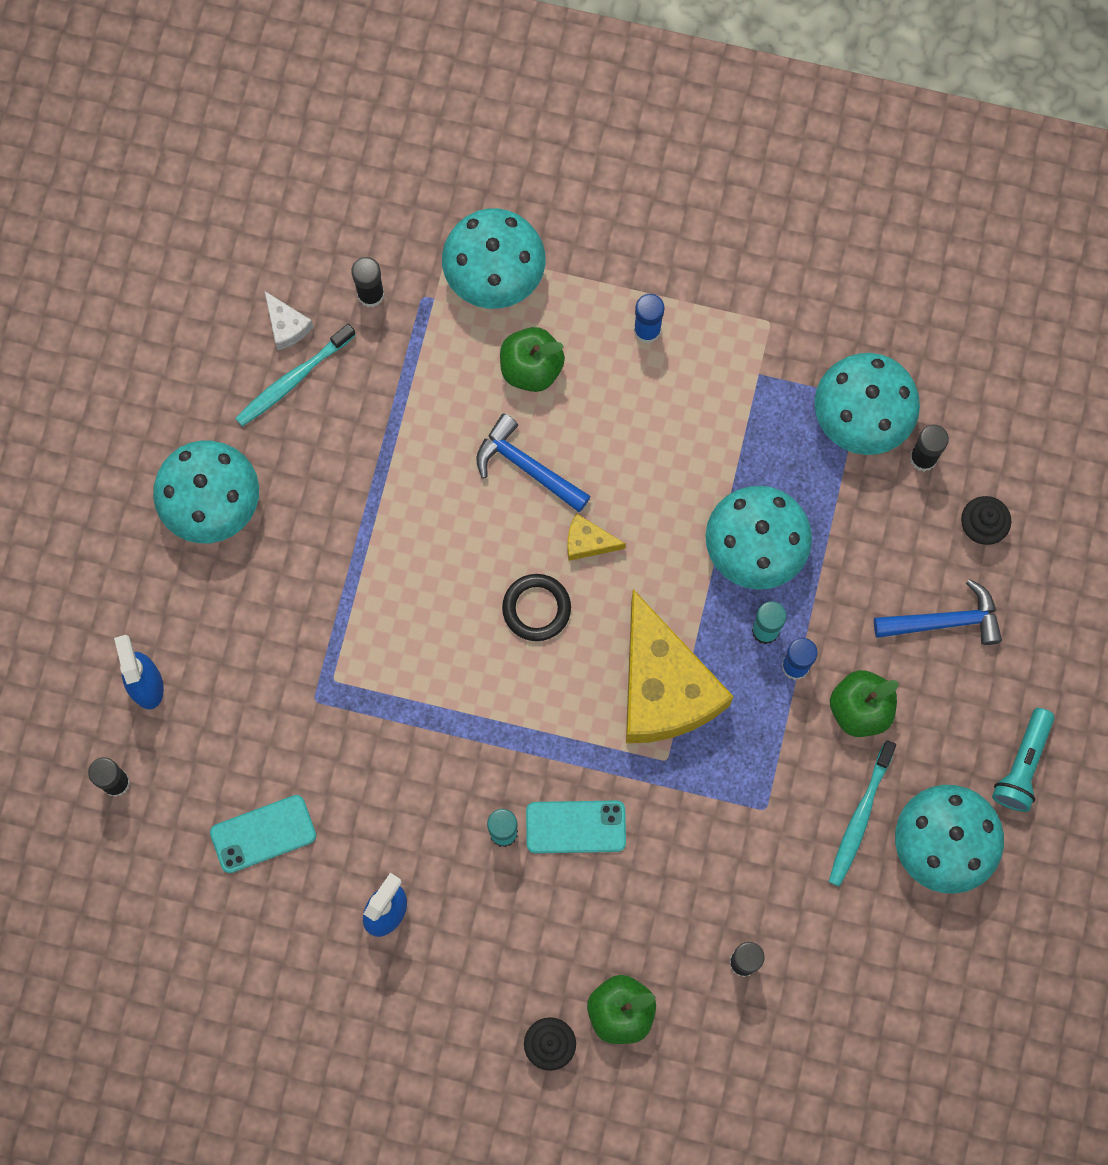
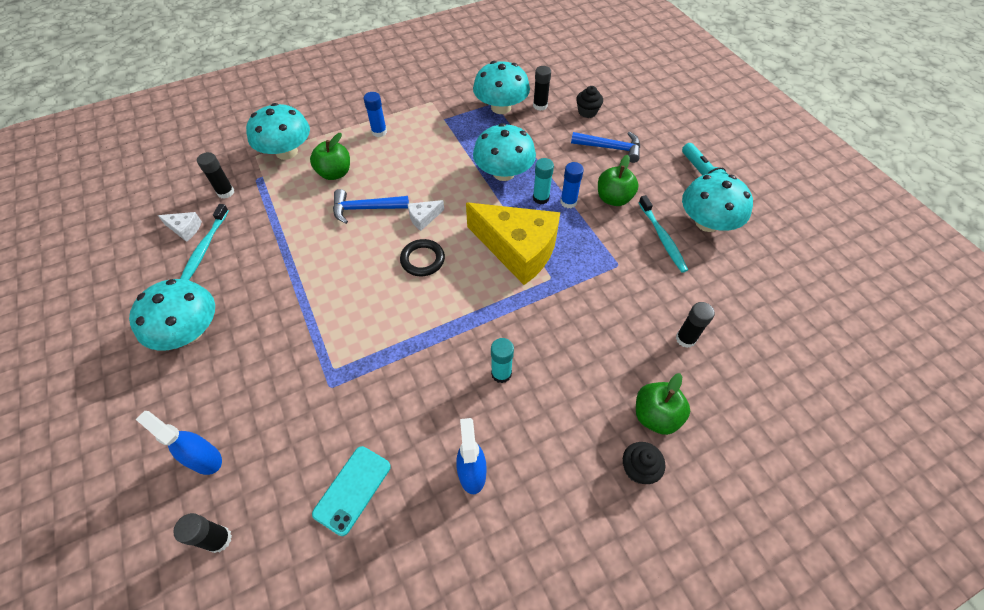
camera: 40 degrees left, 20 degrees down
turquoise phone [526,800,626,853] -> none
yellow cheese [567,513,626,561] -> white cheese [408,200,444,231]
blue hammer [874,579,1002,645] -> blue hammer turned 60 degrees clockwise [571,132,640,163]

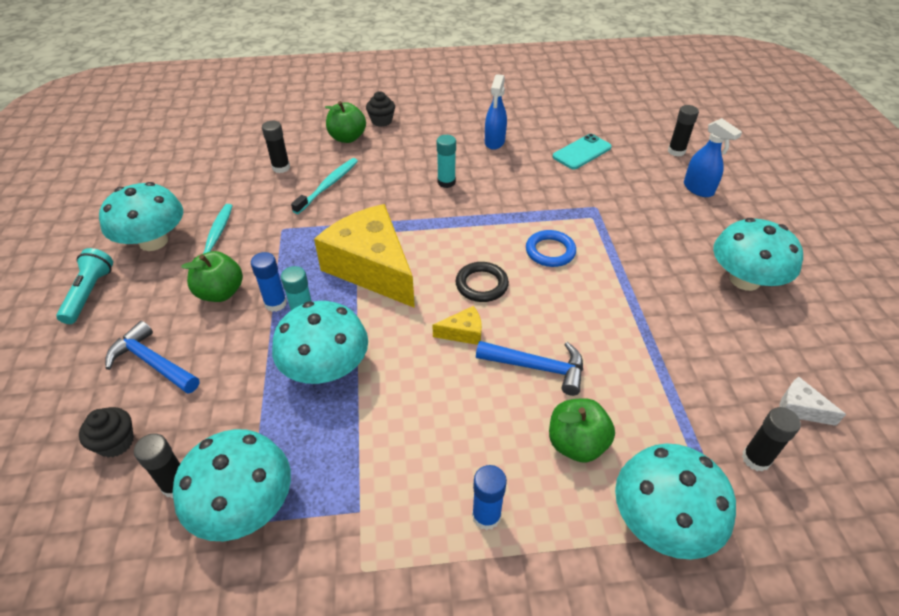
camera: 160 degrees left, 10 degrees down
turquoise toothbrush [180,204,229,280] -> turquoise toothbrush moved to [291,158,358,214]
white cheese [408,200,444,231] -> yellow cheese [432,306,482,345]
none -> blue ring [526,230,576,267]

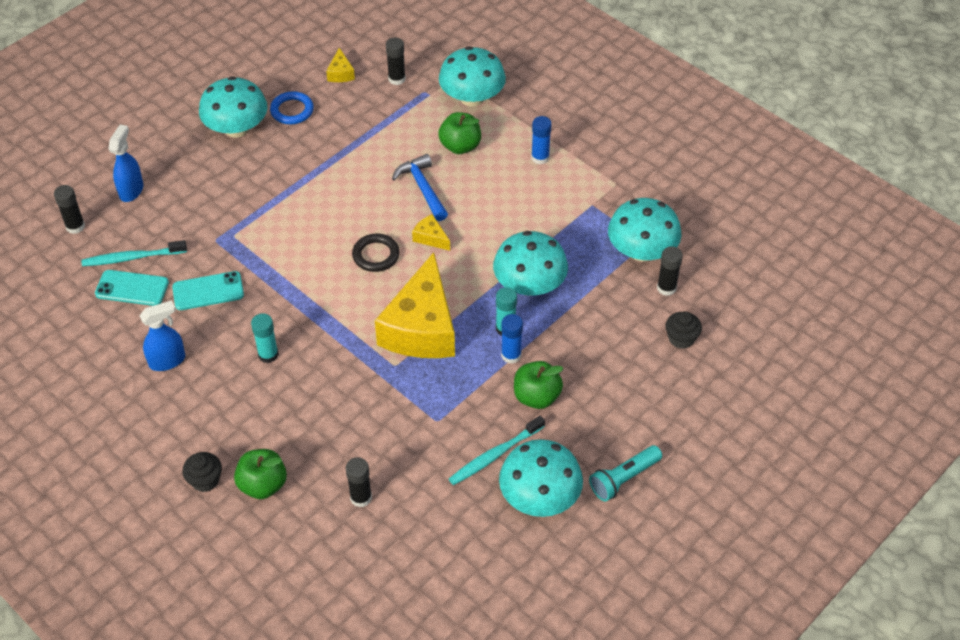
camera: 130 degrees left, 5 degrees up
blue hammer [105,321,199,394] -> none
turquoise toothbrush [291,158,358,214] -> turquoise toothbrush moved to [82,240,187,266]
blue ring [526,230,576,267] -> blue ring moved to [270,91,314,124]
white cheese [779,376,846,426] -> yellow cheese [326,48,355,82]
none -> turquoise phone [172,271,244,310]

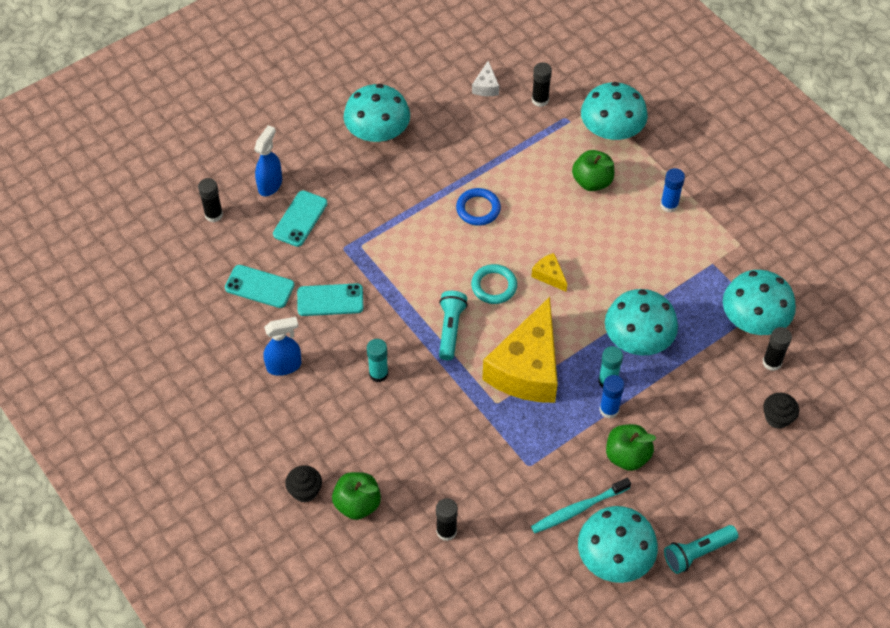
camera: 10 degrees right, 5 degrees up
turquoise toothbrush [82,240,187,266] -> none
blue ring [270,91,314,124] -> blue ring moved to [456,188,501,226]
yellow cheese [326,48,355,82] -> white cheese [472,61,499,96]
black ring [352,234,400,272] -> turquoise ring [471,264,517,304]
blue hammer [392,154,448,221] -> none
none -> turquoise phone [273,190,328,247]
none -> turquoise flashlight [439,291,468,361]

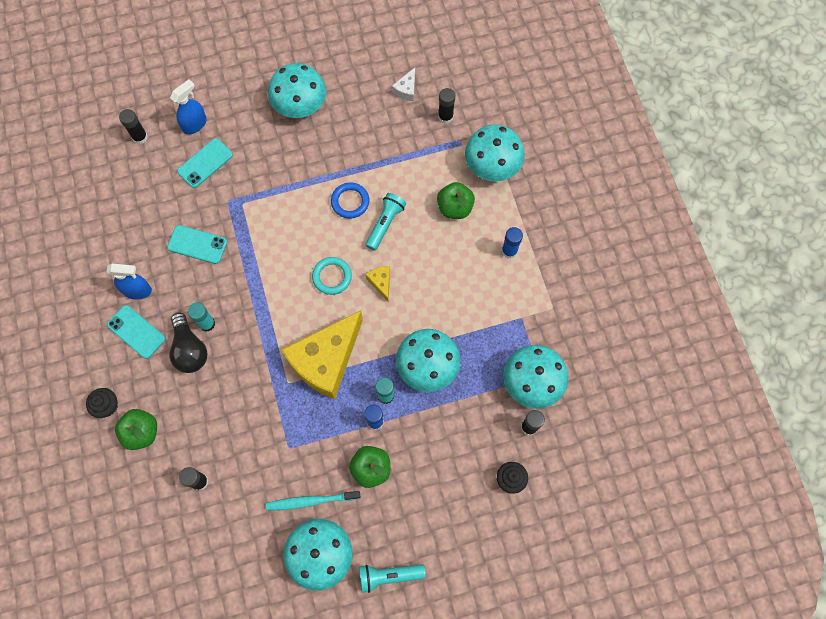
camera: 20 degrees right, 15 degrees up
turquoise phone [225,265,295,308] -> turquoise phone moved to [107,305,165,359]
turquoise flashlight [439,291,468,361] -> turquoise flashlight moved to [366,193,406,250]
none -> black light bulb [170,313,207,373]

